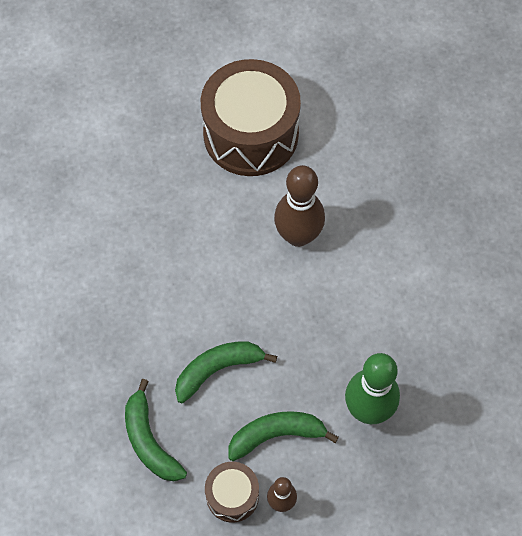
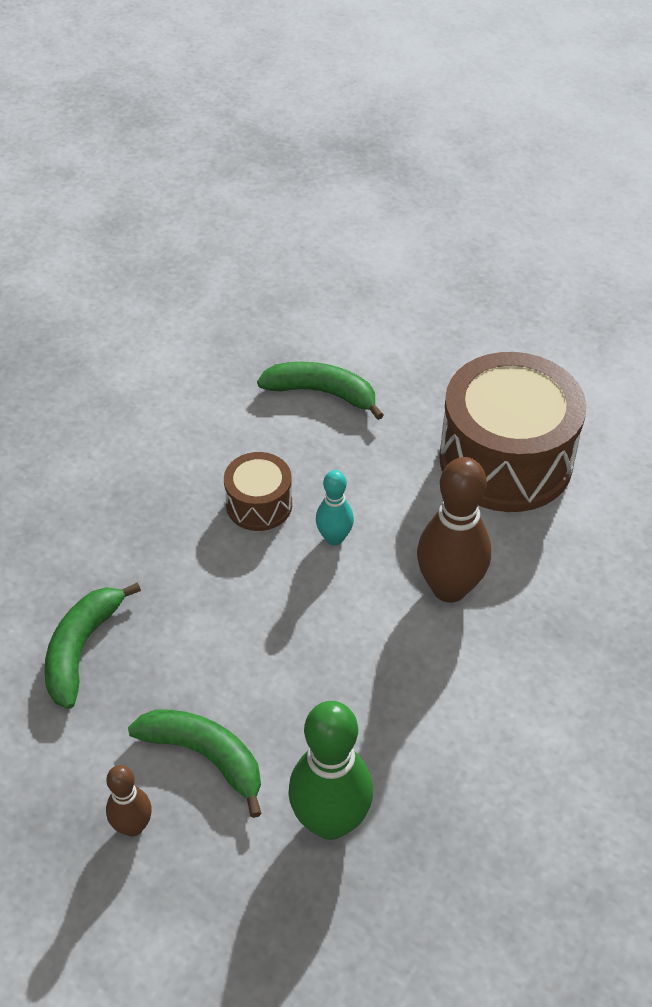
camera: 45 degrees right, 15 degrees down
green banana [175,341,277,403] -> green banana moved to [257,362,384,420]
brown drum [205,462,259,523] -> brown drum moved to [224,452,292,531]
none -> turquoise bowling pin [316,470,354,546]

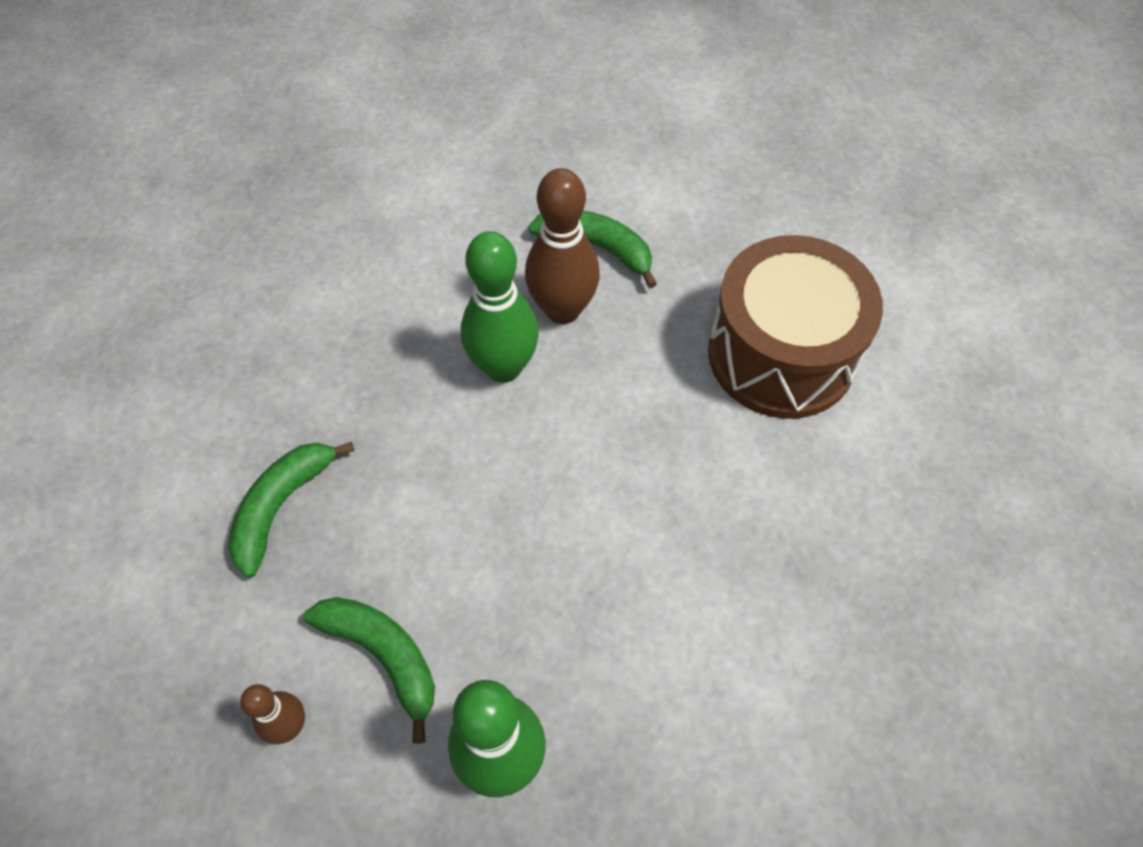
camera: 10 degrees right, 10 degrees up
brown drum [224,452,292,531] -> green bowling pin [461,231,539,383]
turquoise bowling pin [316,470,354,546] -> none
brown bowling pin [417,457,491,603] -> brown bowling pin moved to [525,168,600,324]

